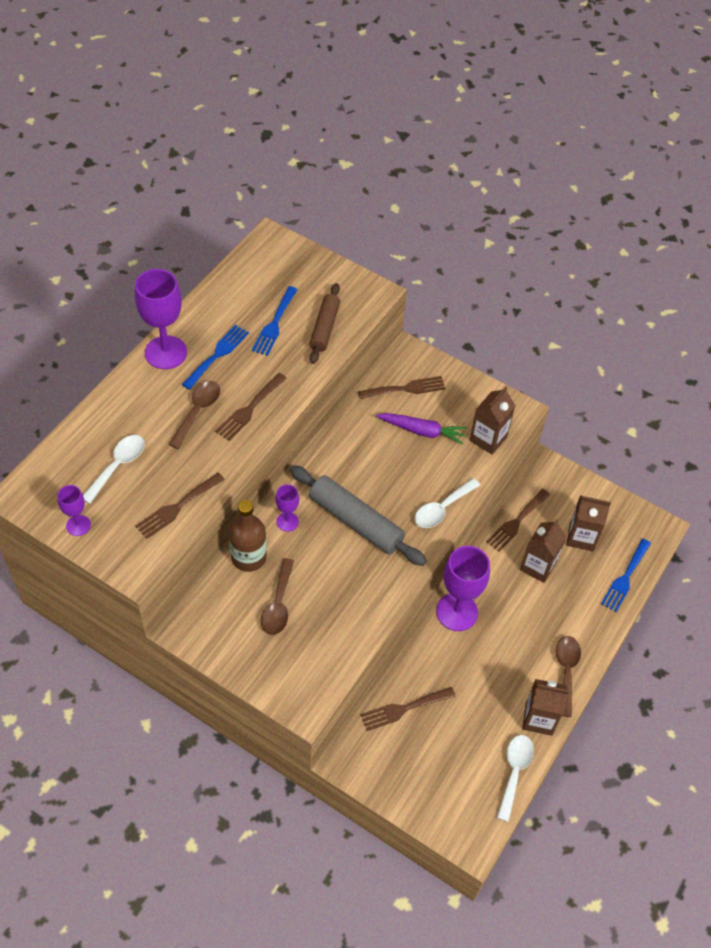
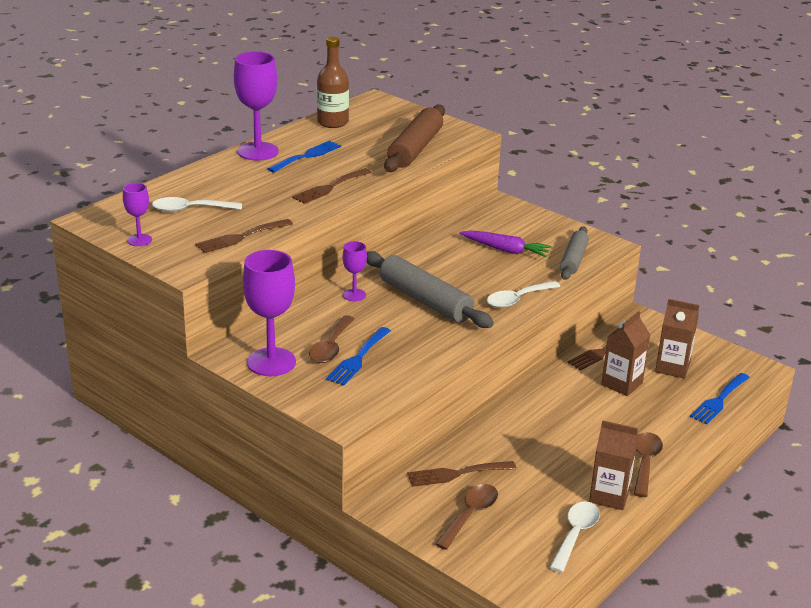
camera: 10 degrees right, 25 degrees down
white spoon [83,435,145,504] -> white spoon turned 135 degrees counterclockwise [152,197,242,212]
brown spoon [168,381,220,449] -> brown spoon moved to [435,484,498,550]
brown bottle [229,500,267,572] -> brown bottle moved to [317,37,349,128]
blue fork [252,286,298,356] -> blue fork moved to [326,327,391,386]
brown rolling pin [309,283,340,364] -> brown rolling pin [384,104,445,172], size x1.56
brown fork [358,376,446,399] -> none
purple goblet [436,546,490,631] -> purple goblet moved to [243,250,296,376]
brown carton [469,386,515,455] -> grey rolling pin [560,226,589,280]

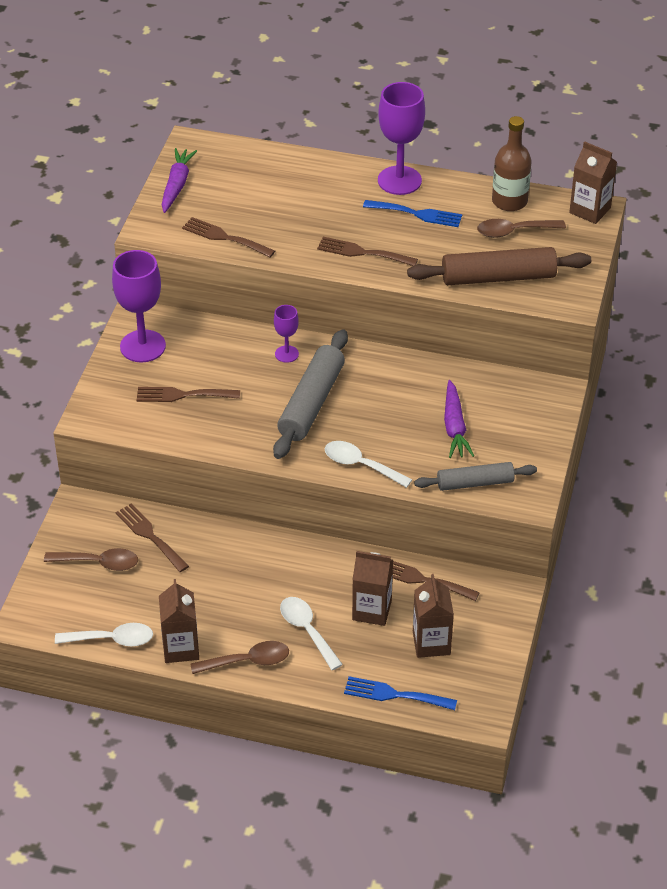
camera: 65 degrees right, 15 degrees up
purple goblet [123,183,152,246] -> purple carrot [162,148,197,213]
white spoon [152,197,242,212] -> white spoon moved to [280,597,343,670]
brown spoon [309,315,355,363] -> brown spoon moved to [477,219,566,238]
blue fork [326,327,391,386] -> brown fork [137,387,240,402]
none -> brown carton [569,141,617,224]

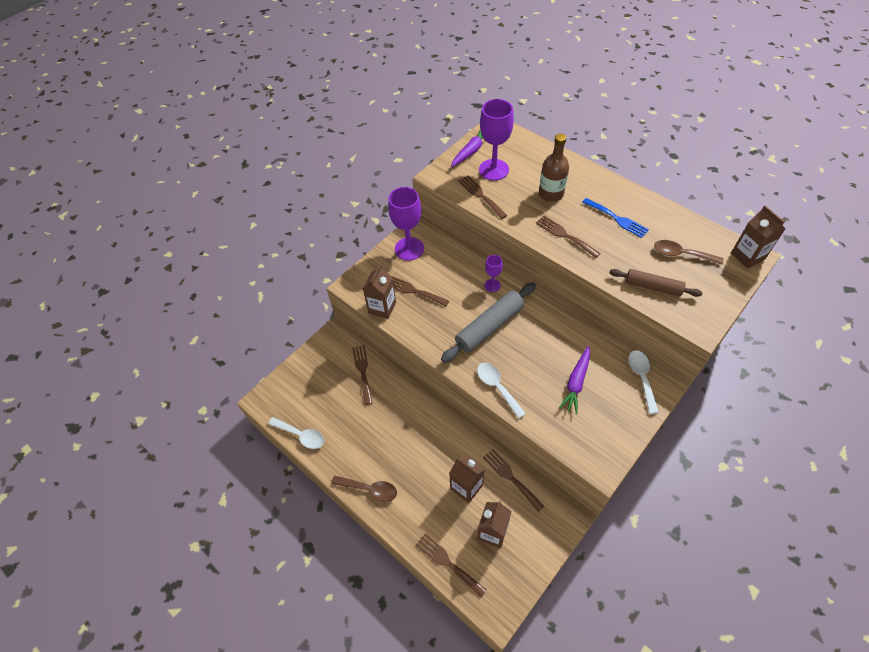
camera: 30 degrees right, 10 degrees up
brown spoon [44,548,138,571] -> none
brown carton [159,579,199,663] -> brown carton moved to [363,264,396,319]
white spoon [280,597,343,670] -> white spoon moved to [628,350,659,414]
blue fork [344,676,457,710] -> brown fork [416,533,487,597]
purple goblet [378,82,425,195] -> purple goblet moved to [479,99,514,181]
brown rolling pin [407,247,591,285] -> brown rolling pin [610,269,702,297], size x0.64
grey rolling pin [414,462,537,491] -> none
brown bottle [492,116,532,211] -> brown bottle moved to [539,134,569,202]

